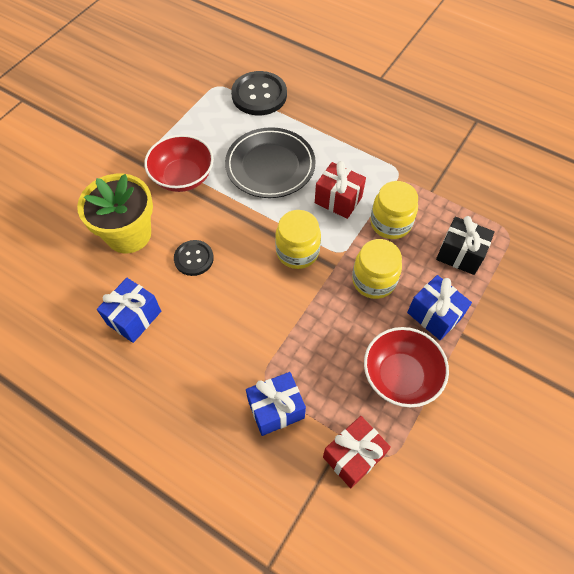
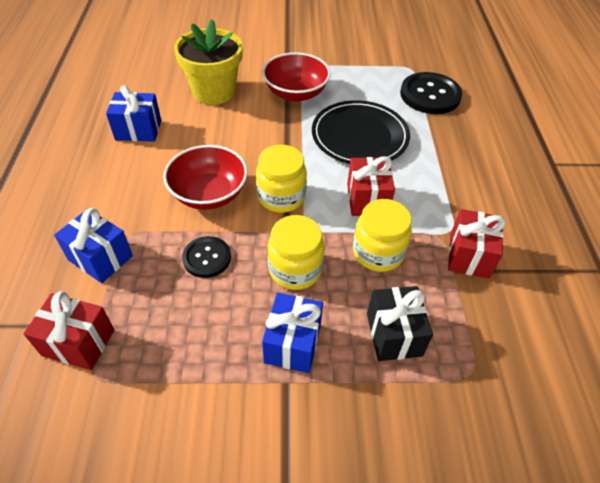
camera: 55 degrees right, 10 degrees down
black button [174,240,214,276] -> black button moved to [182,236,231,278]
red bowl [364,327,449,408] -> red bowl moved to [163,145,248,210]
none -> red gift [448,209,506,279]

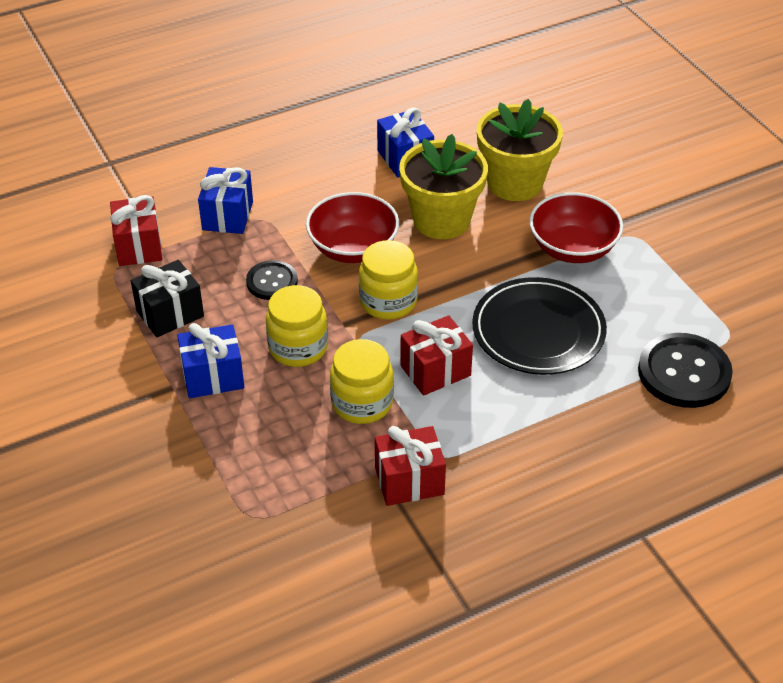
camera: 65 degrees right, 5 degrees down
black gift [367,286,433,361] -> black gift moved to [131,260,204,337]
none -> yellow flower pot [399,134,488,239]

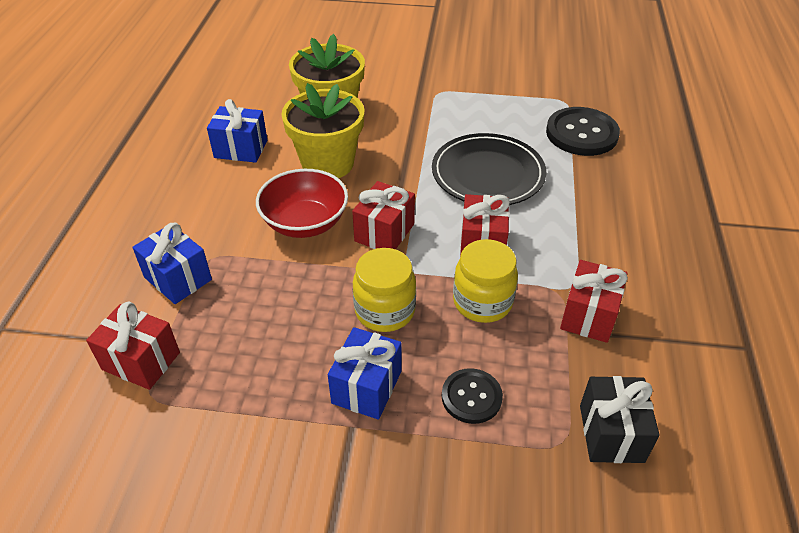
camera: 55 degrees left, 0 degrees up
black gift [131,260,204,337] -> black gift moved to [580,376,660,463]
black button [246,260,298,300] -> black button moved to [442,368,503,424]
yellow jar [359,240,418,319] -> red gift [352,181,415,249]
red bowl [529,192,623,263] -> none

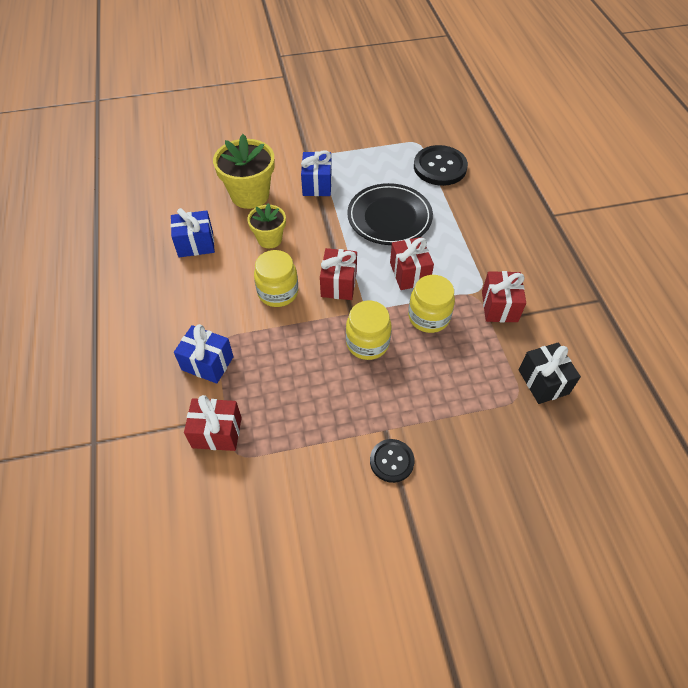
camera: 20 degrees left, 10 degrees up
red bowl [256,169,348,238] -> yellow jar [254,250,298,307]
yellow flower pot [281,83,364,178] -> yellow flower pot [247,203,286,248], size x0.61
blue gift [328,327,401,420] -> blue gift moved to [301,151,332,196]
black button [442,368,503,424] -> black button moved to [370,439,415,483]

